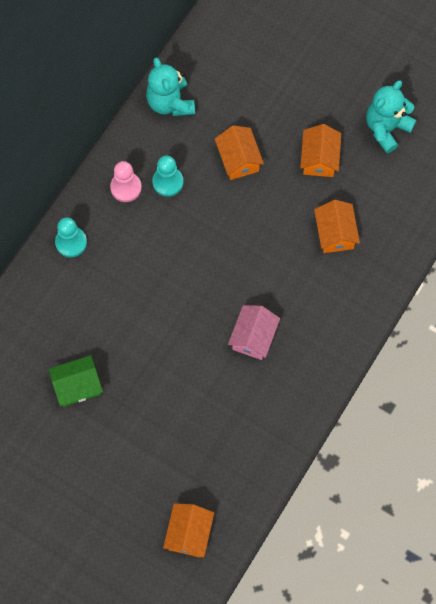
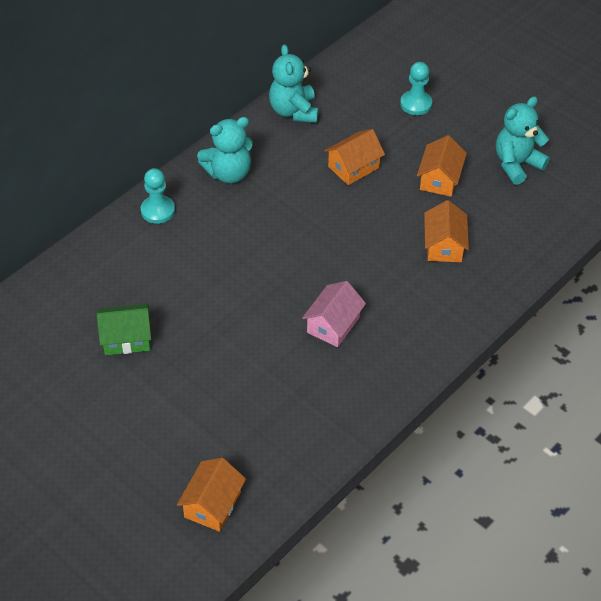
camera: 10 degrees right, 20 degrees down
pink pawn [110,161,142,202] -> turquoise teddy bear [197,117,253,183]
turquoise pawn [152,156,184,197] -> turquoise pawn moved to [400,62,432,115]
orange house [215,125,264,180] -> orange house turned 60 degrees clockwise [324,129,385,185]

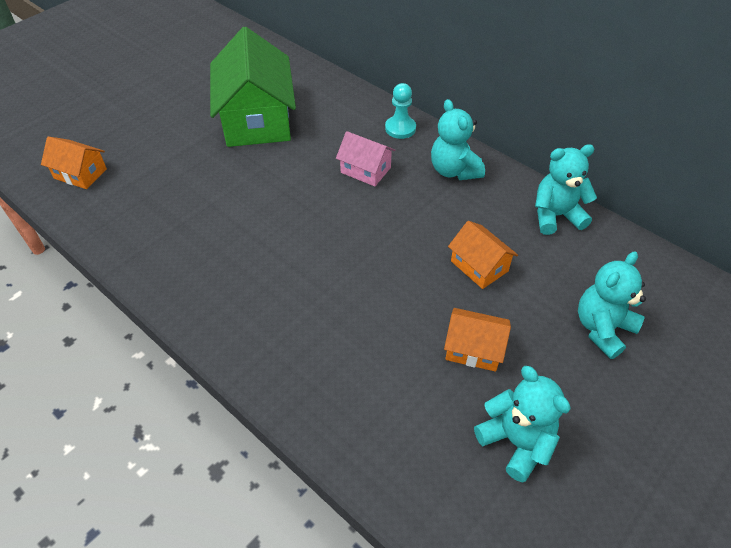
camera: 90 degrees right, 0 degrees up
green house [97,304,151,355] -> green house [210,27,296,147], size x2.07
pink house [302,281,366,347] -> pink house moved to [336,131,396,186]
turquoise pawn [400,62,432,115] -> turquoise teddy bear [578,251,646,359]
orange house [424,200,469,262] -> none

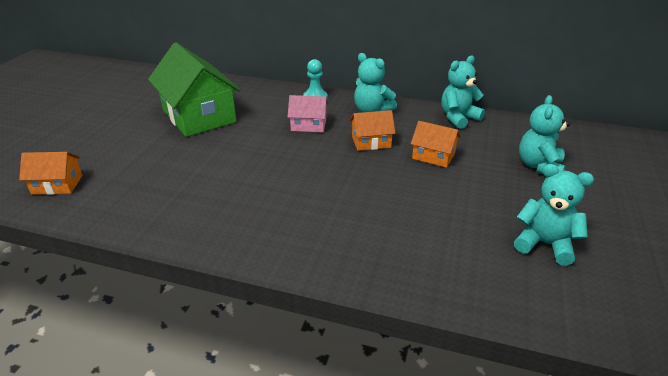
camera: 25 degrees left, 15 degrees down
orange house [444,308,511,372] -> orange house moved to [350,110,396,151]

